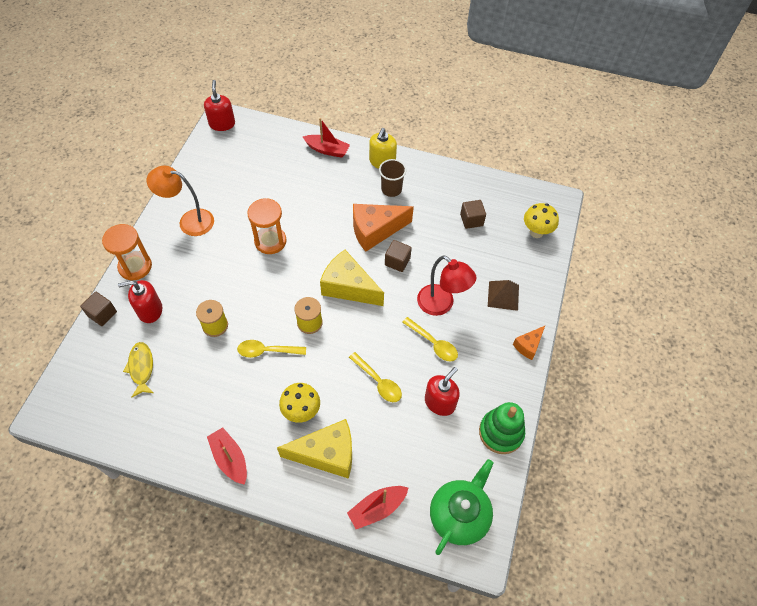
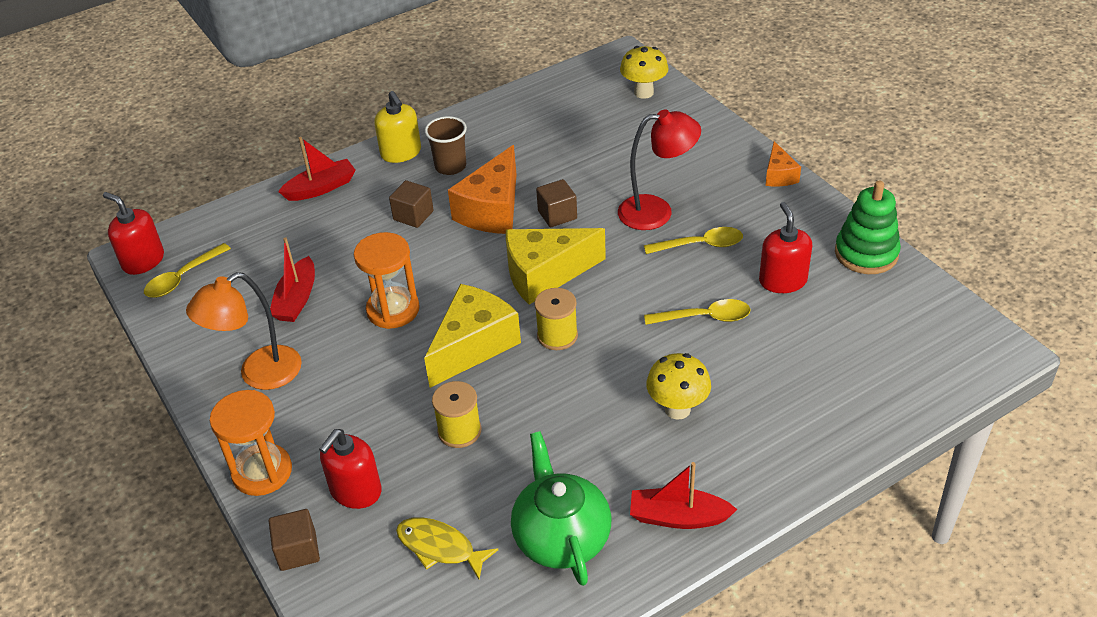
camera: 45 degrees left, 15 degrees down
yellow spoon [237,340,306,358] -> yellow spoon moved to [144,243,231,298]
yellow cheese [277,419,352,479] -> yellow cheese moved to [424,284,521,388]
red boat [347,486,408,529] -> red boat moved to [270,237,315,322]
green teapot [430,459,494,555] -> green teapot moved to [511,431,611,586]
brown cube [460,200,486,229] -> brown cube moved to [389,180,434,228]
brown pyramid [488,280,519,311] -> none

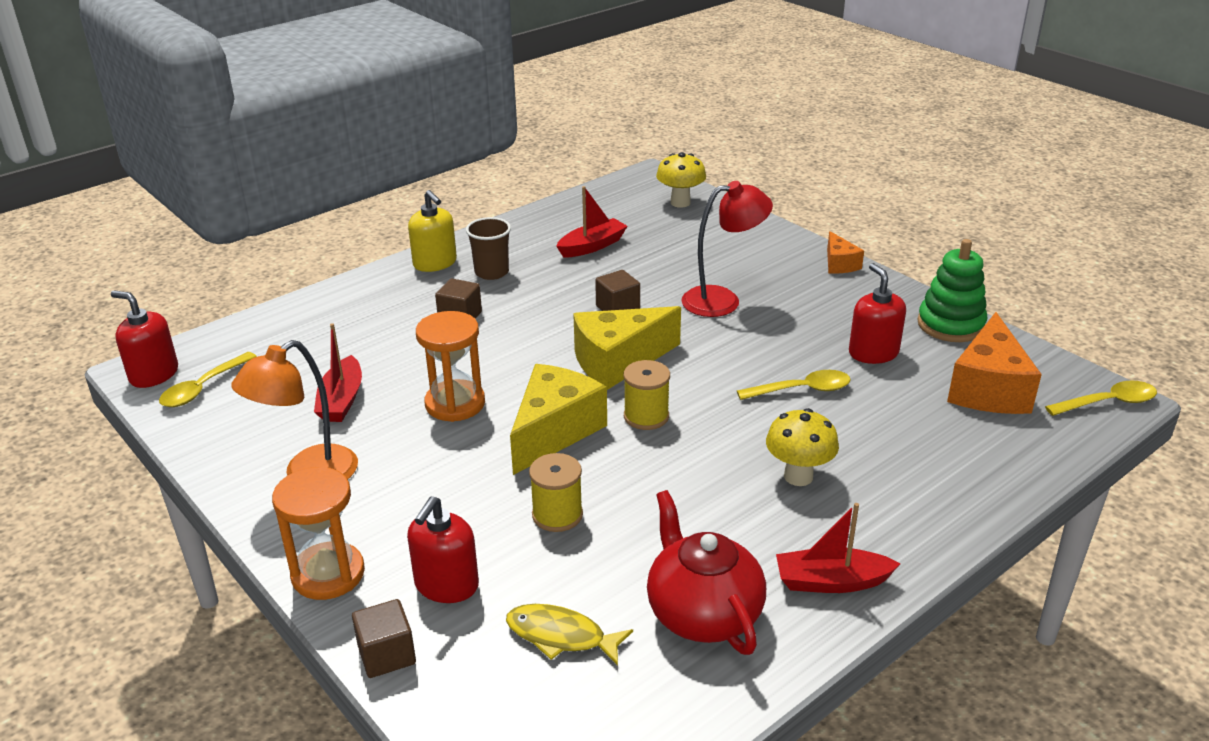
camera: 10 degrees left, 10 degrees down
red boat [278,137,355,201] -> red boat moved to [556,186,628,258]
orange cheese [448,145,516,234] -> orange cheese moved to [947,312,1042,414]
green teapot [511,431,611,586] -> red teapot [647,490,766,655]
yellow spoon [644,227,743,254] -> yellow spoon moved to [1045,381,1157,416]

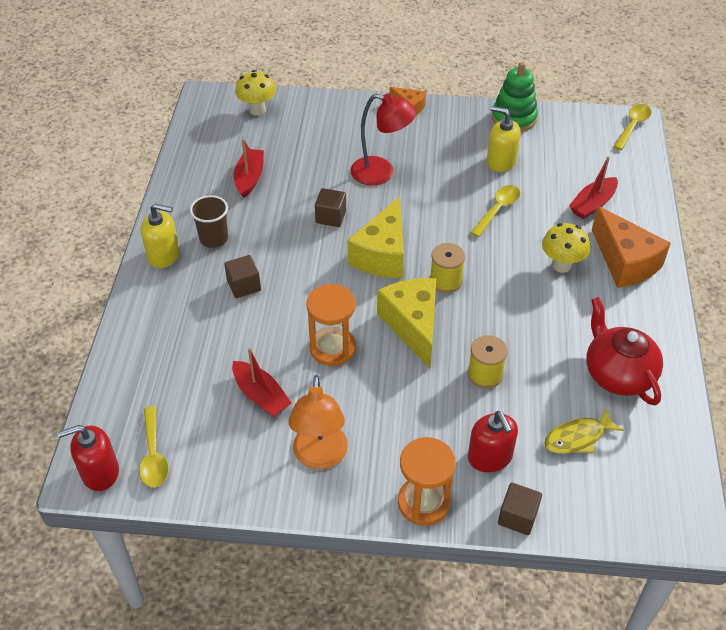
camera: 45 degrees left, 15 degrees up
red teapot [647,490,766,655] -> red teapot turned 45 degrees clockwise [586,297,663,405]
red lamp [681,181,773,317] -> red lamp turned 75 degrees clockwise [350,93,417,186]
red boat [776,503,900,593] -> red boat moved to [569,156,618,219]
red soap dispenser [849,263,906,364] -> yellow soap dispenser [487,106,521,172]
orange cheese [947,312,1042,414] -> orange cheese moved to [592,206,671,288]

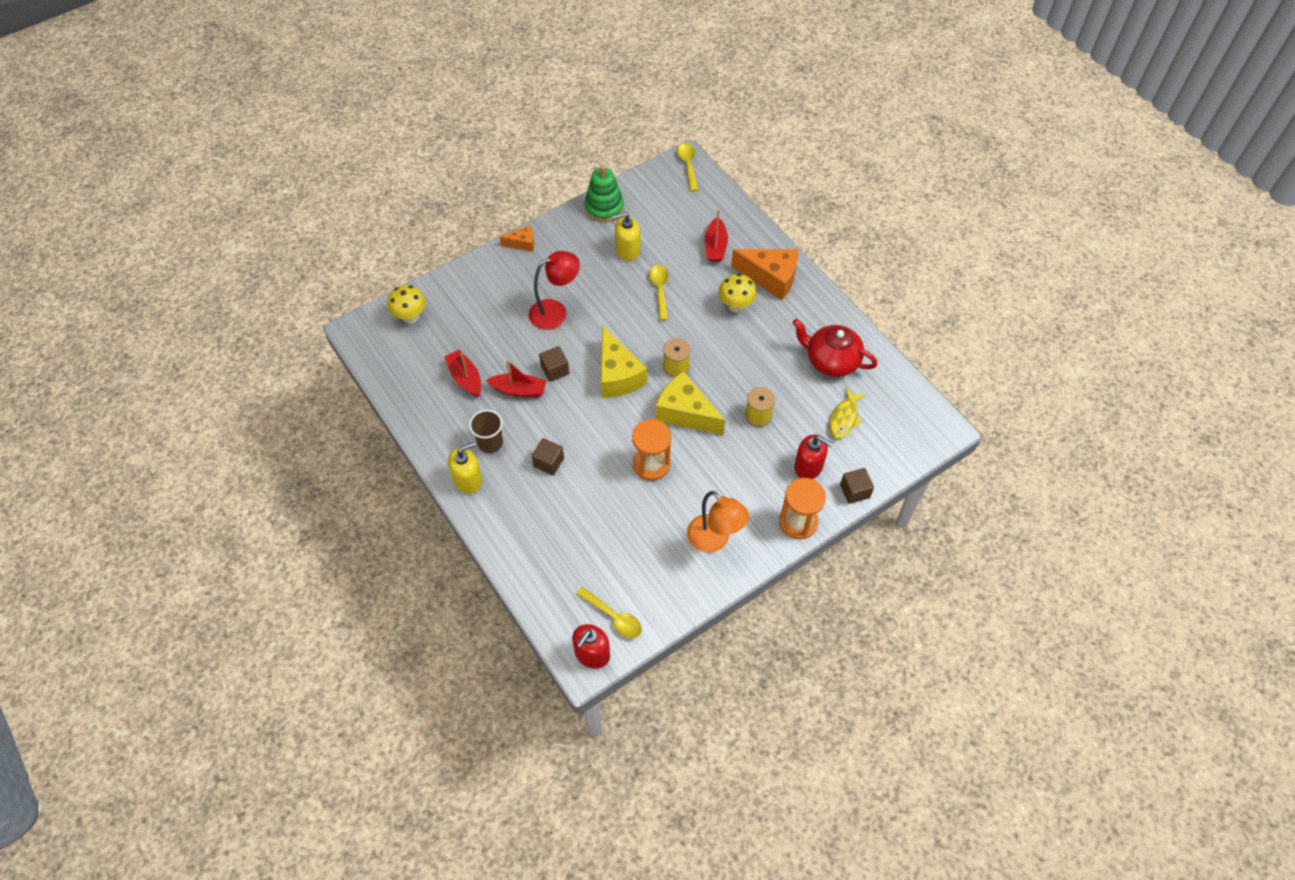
camera: 40 degrees left, 10 degrees up
red boat [232,348,291,417] -> red boat moved to [486,360,546,397]

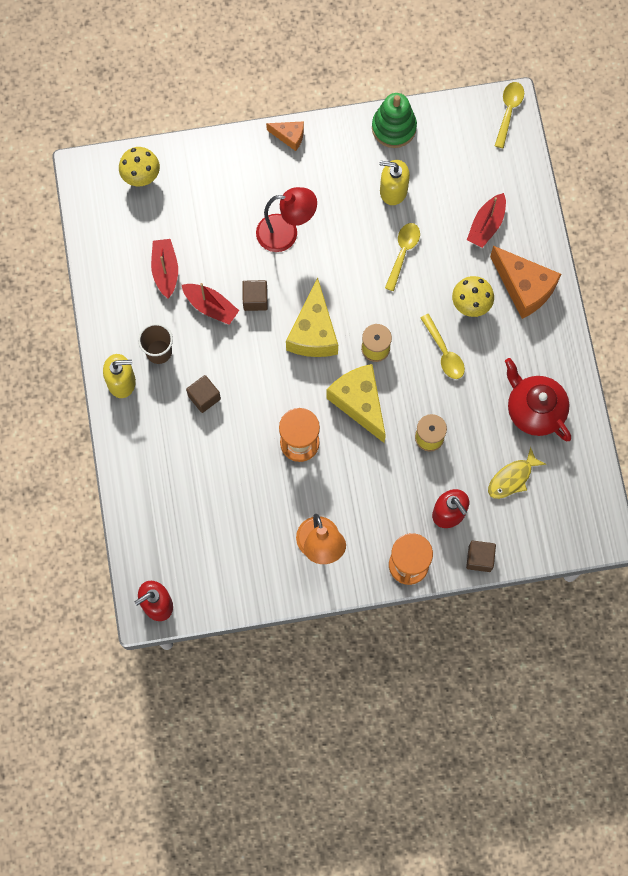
camera: 25 degrees right, 15 degrees up
yellow spoon [576,587,642,638] -> yellow spoon moved to [421,314,465,379]

